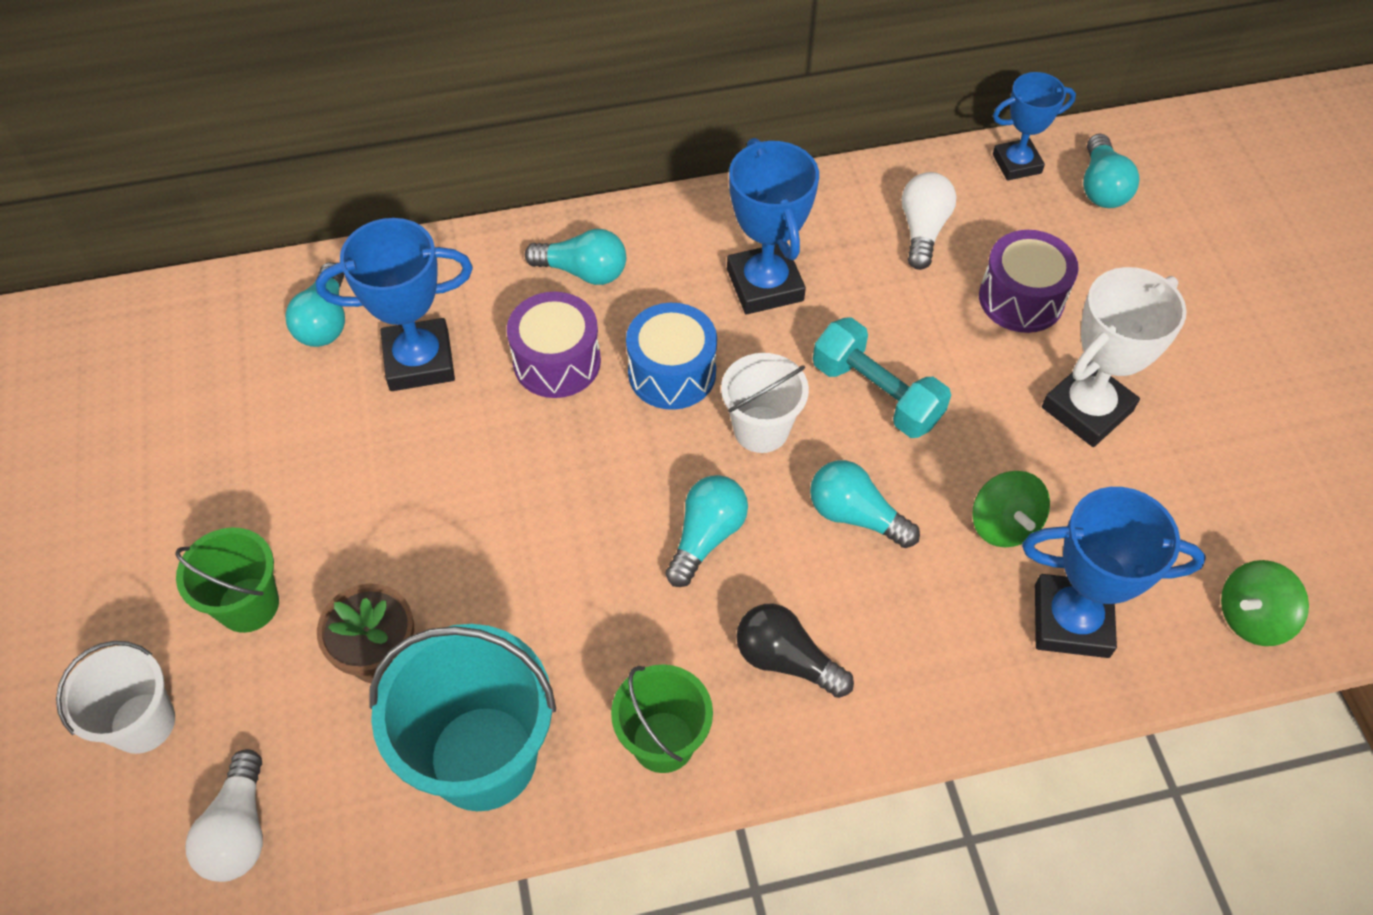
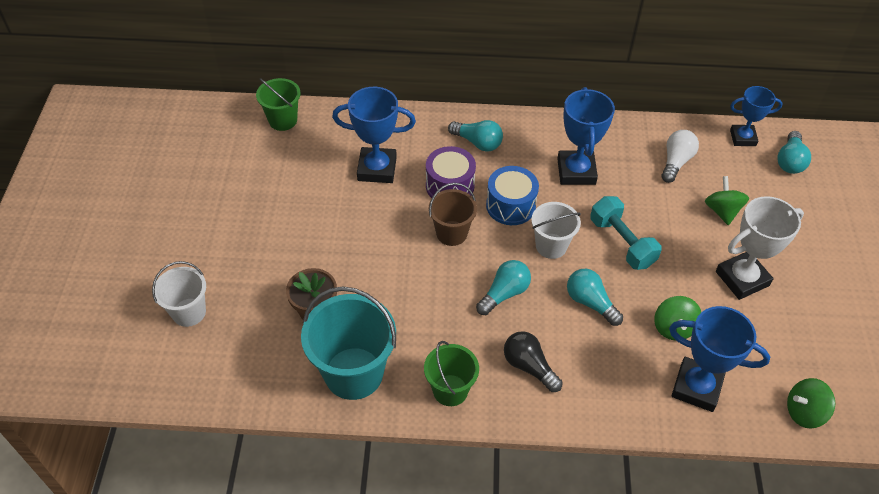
camera: 15 degrees right, 5 degrees down
green bucket [175,527,279,633] -> green bucket moved to [256,78,301,131]
white light bulb [185,749,263,882] -> none
turquoise light bulb [285,262,345,347] -> none
purple drum [979,230,1079,333] -> green spinning top [705,176,749,225]
none -> brown bucket [429,183,477,246]

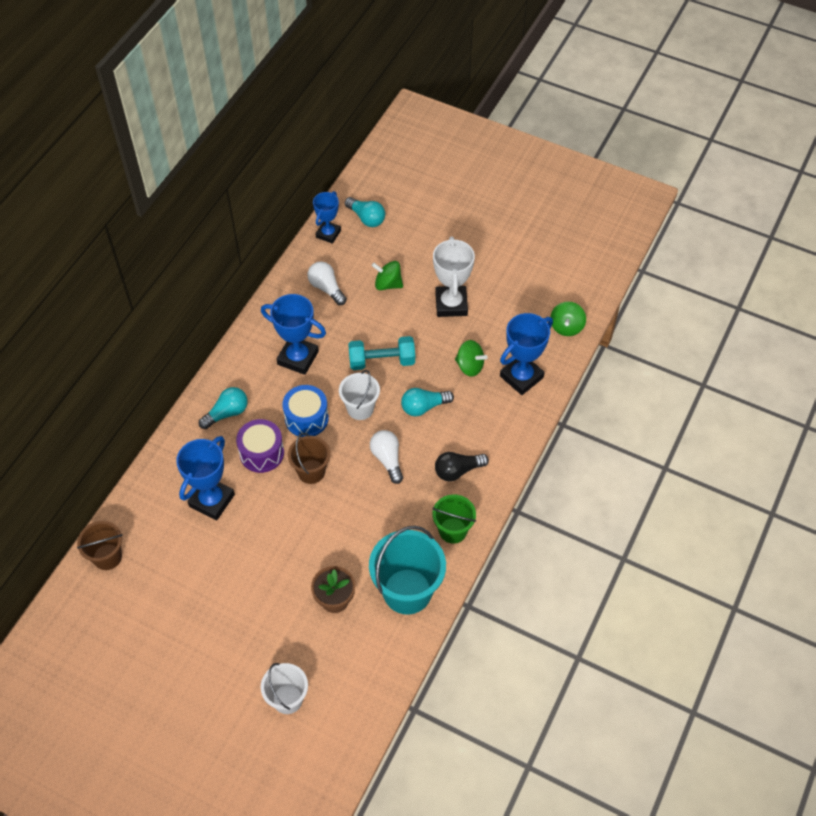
camera: 65 degrees left, 5 degrees up
green bucket [256,78,301,131] -> brown bucket [77,521,123,570]
turquoise light bulb [476,260,531,315] -> white light bulb [370,430,403,484]

